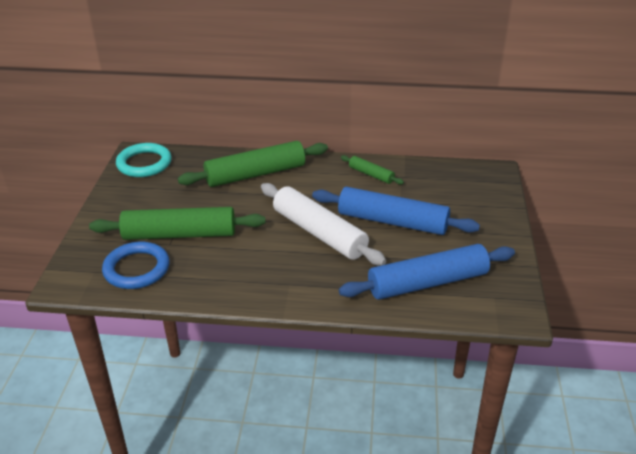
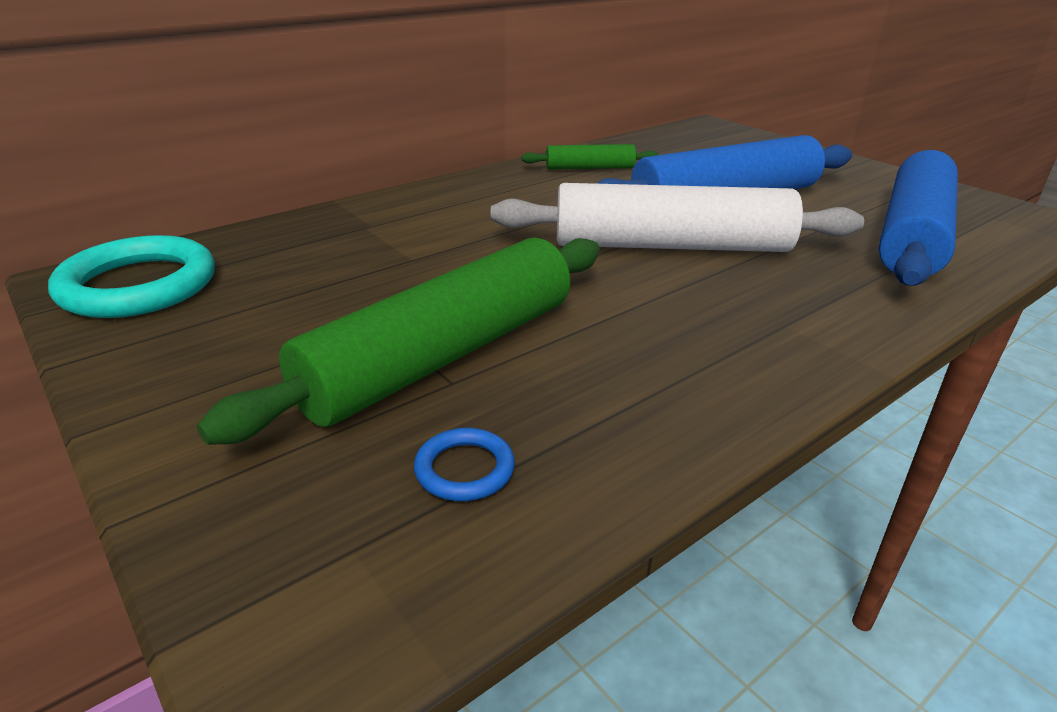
camera: 45 degrees left, 5 degrees down
blue ring [102,242,170,289] -> blue ring [414,428,515,501], size x0.46
green rolling pin [178,141,328,187] -> none

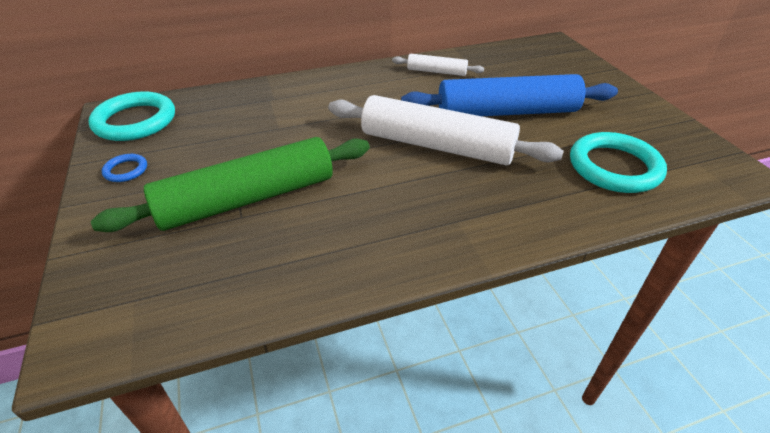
camera: 20 degrees right, 10 degrees up
blue ring [414,428,515,501] -> blue ring moved to [102,154,147,182]
green rolling pin [522,144,659,170] -> white rolling pin [392,54,484,76]
blue rolling pin [879,150,958,286] -> turquoise ring [570,132,667,193]

